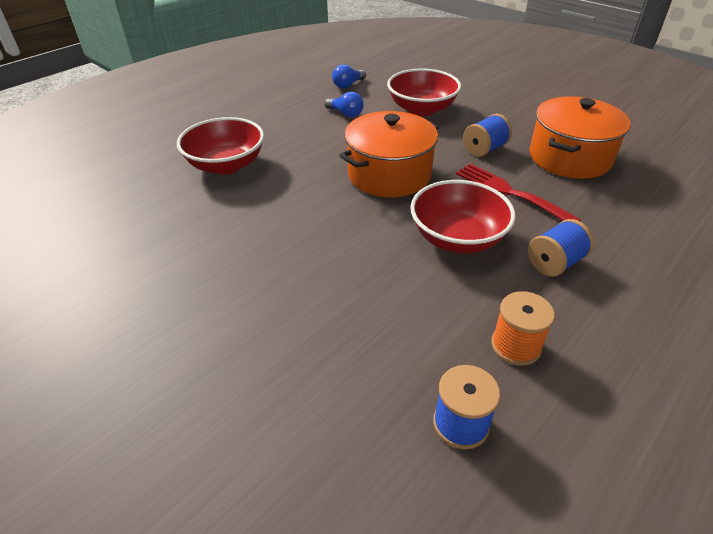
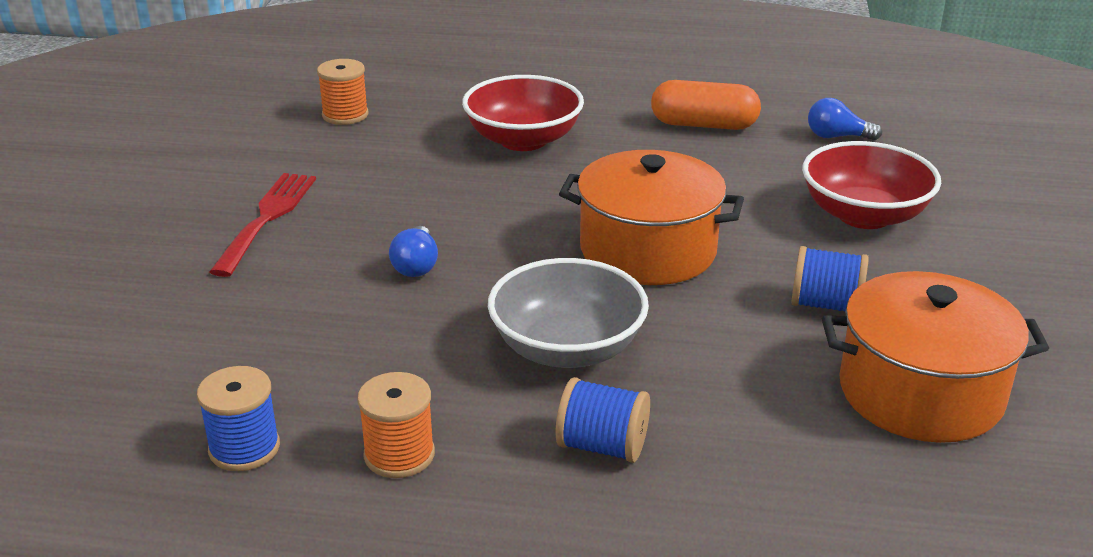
camera: 55 degrees right, 10 degrees down
blue light bulb [325,92,364,117] -> blue light bulb moved to [389,226,438,277]
red bowl [410,180,515,253] -> grey bowl [488,258,649,368]
red fork [456,163,581,221] -> red fork moved to [210,173,316,277]
none -> orange spool [317,59,368,125]
none -> orange capsule [651,80,761,130]

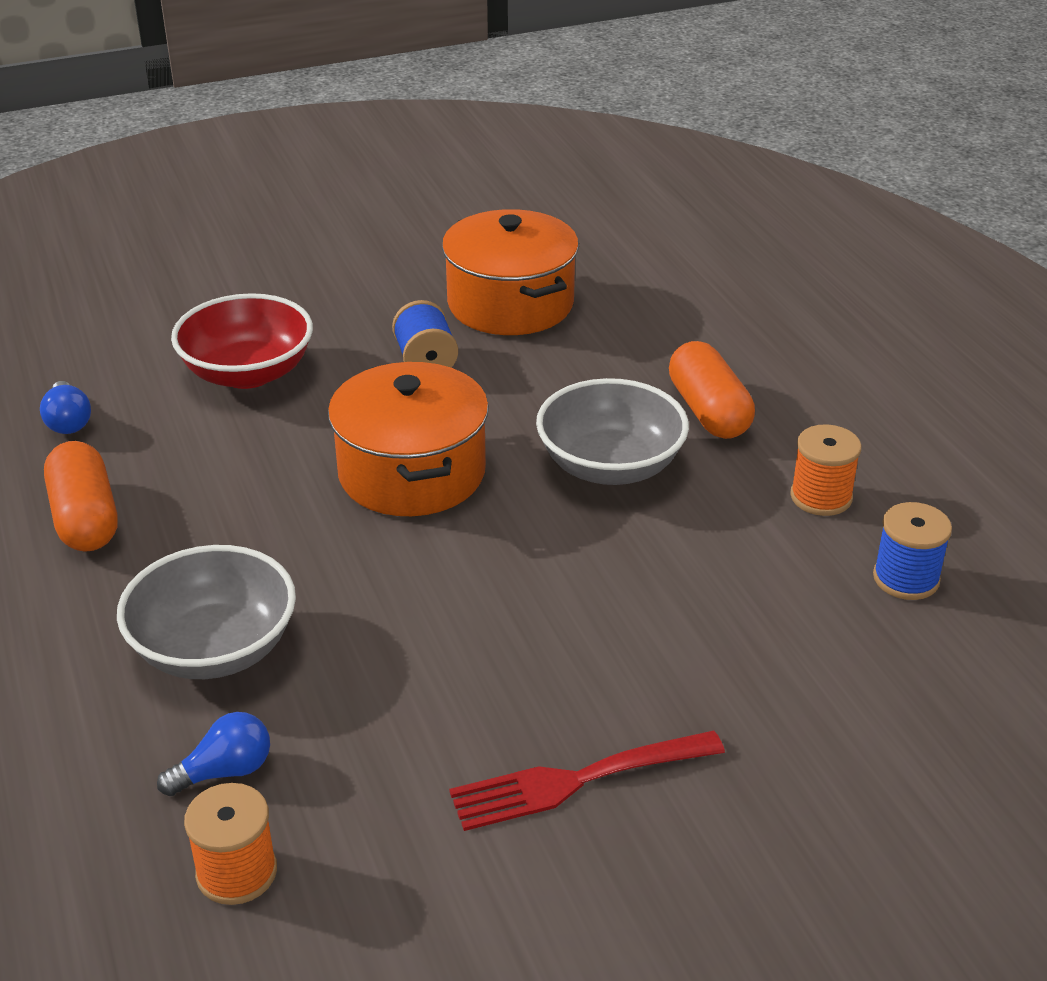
camera: 120 degrees left, 5 degrees up
blue light bulb [389,226,438,277] -> blue light bulb moved to [157,712,270,796]
red bowl [462,75,584,151] -> grey bowl [117,545,296,679]
blue spool [556,377,650,463] -> orange capsule [669,341,755,439]

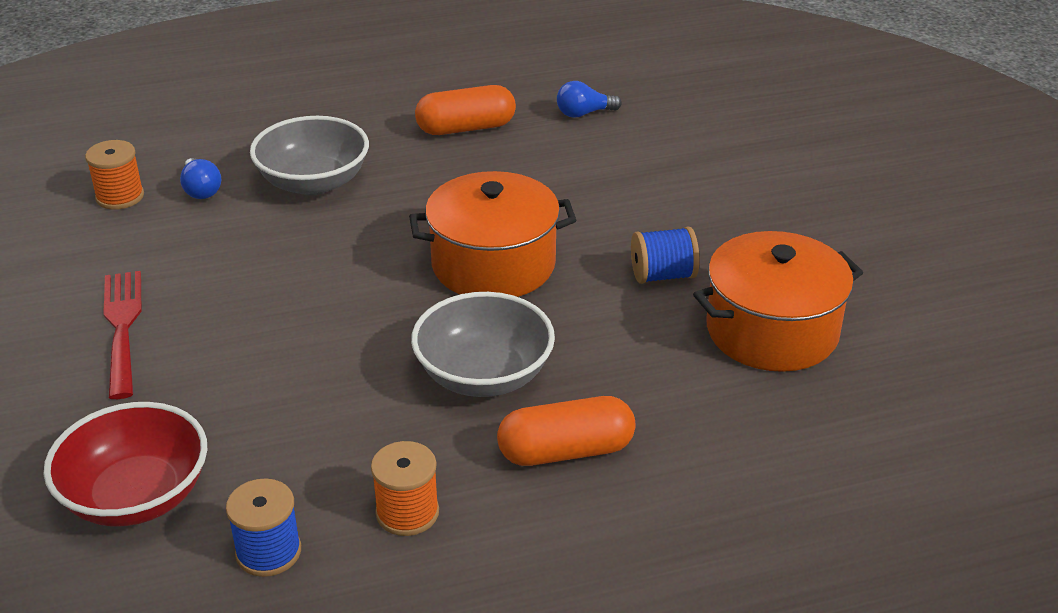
camera: 95 degrees right, 0 degrees up
red bowl [171,293,313,389] -> red bowl moved to [43,402,207,527]

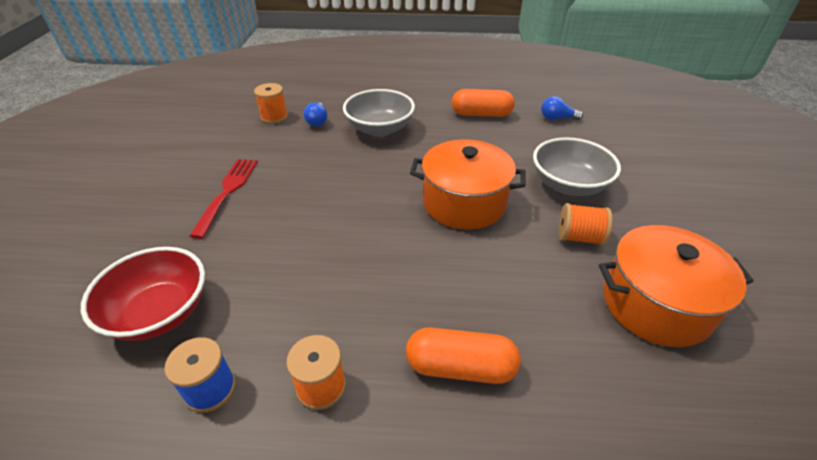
camera: 20 degrees right, 5 degrees up
grey bowl [411,292,555,397] -> grey bowl moved to [533,137,621,196]
blue spool [631,227,699,284] -> orange spool [559,203,612,245]

